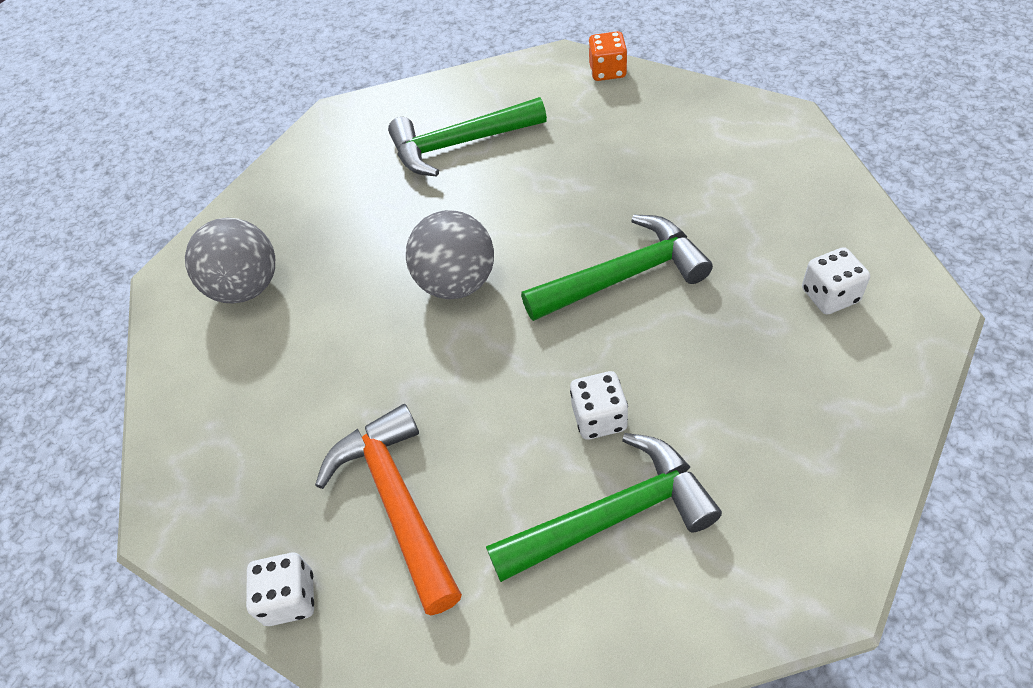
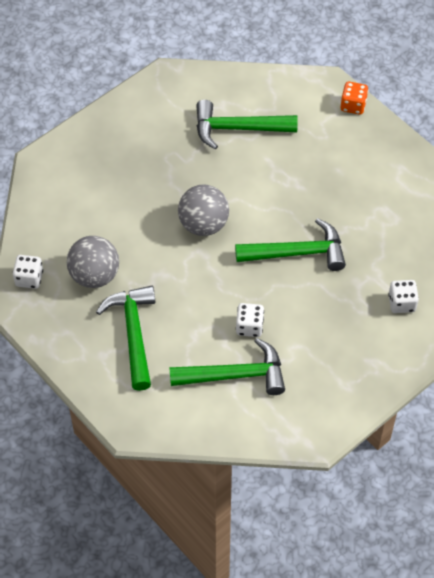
camera: 10 degrees right, 5 degrees up
grey ball [185,218,275,304] -> grey ball moved to [67,236,119,288]
white dice [246,553,314,626] -> white dice moved to [13,255,43,289]
orange hammer [315,404,462,615] -> green hammer [96,286,155,391]

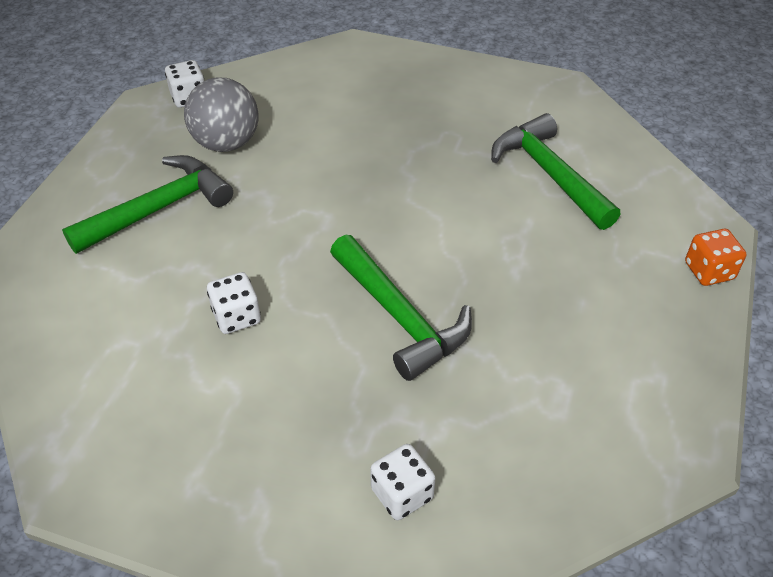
camera: 60 degrees right, 10 degrees down
green hammer [169,338,285,395] -> none
grey ball [178,185,229,236] -> none

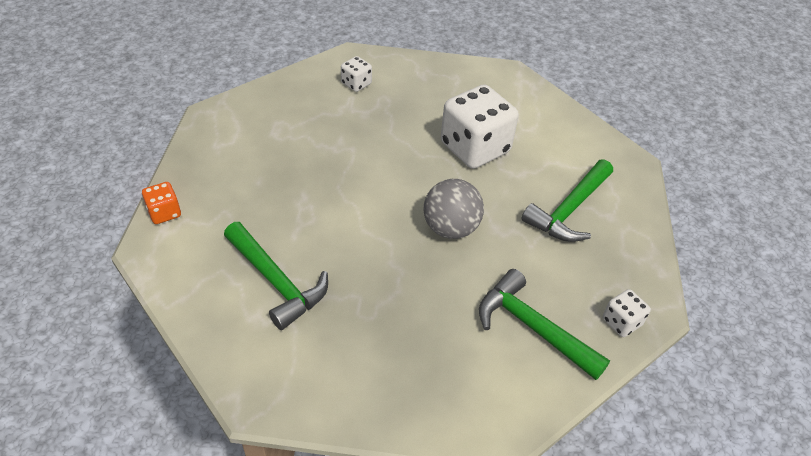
camera: 165 degrees right, 0 degrees up
grey ball [184,78,259,152] -> grey ball moved to [424,179,484,239]
white dice [207,272,261,334] -> white dice [441,85,519,169], size x2.15
green hammer [330,235,472,381] -> green hammer moved to [479,269,610,380]

